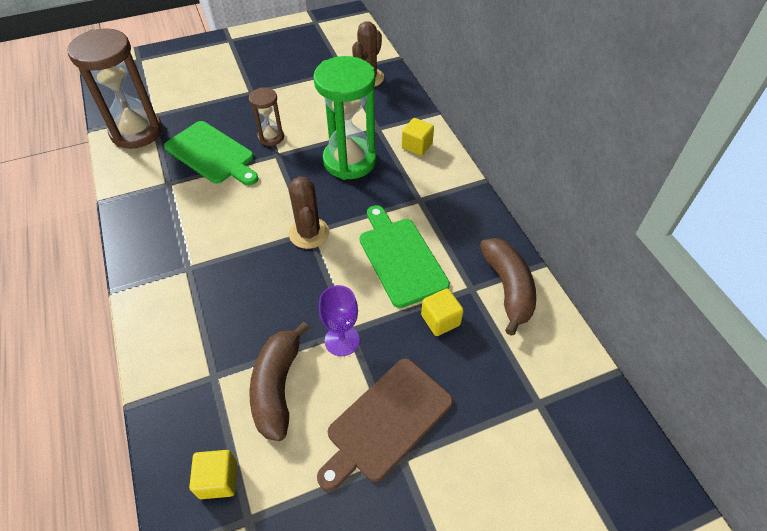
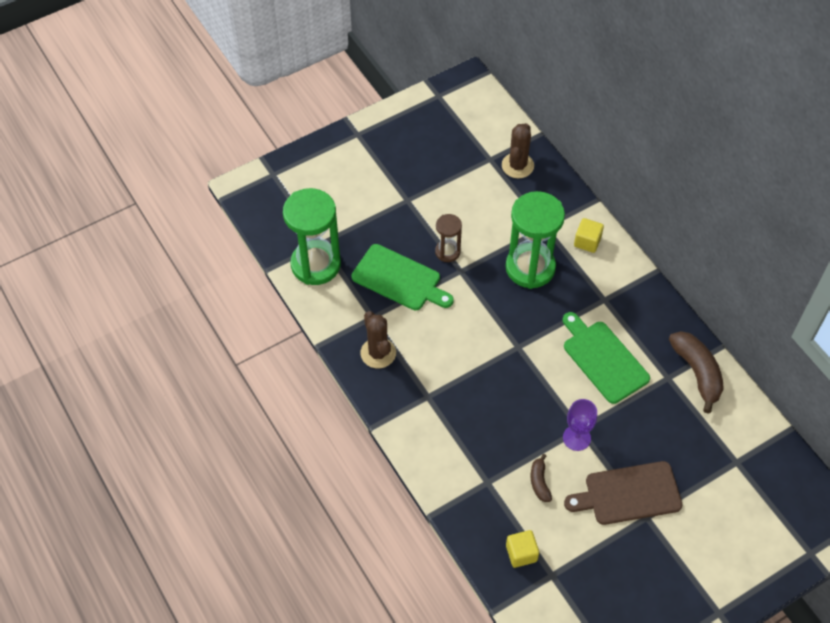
camera: 10 degrees left, 5 degrees up
brown hourglass [67,28,162,149] -> green hourglass [283,188,341,285]
brown banana [249,322,310,441] -> brown banana [531,454,552,502], size x0.53
brown cactus [289,176,329,249] -> brown cactus moved to [360,311,396,368]
brown cutting board [317,359,453,491] -> brown cutting board turned 45 degrees clockwise [564,461,683,525]
yellow cube [421,288,464,336] -> none

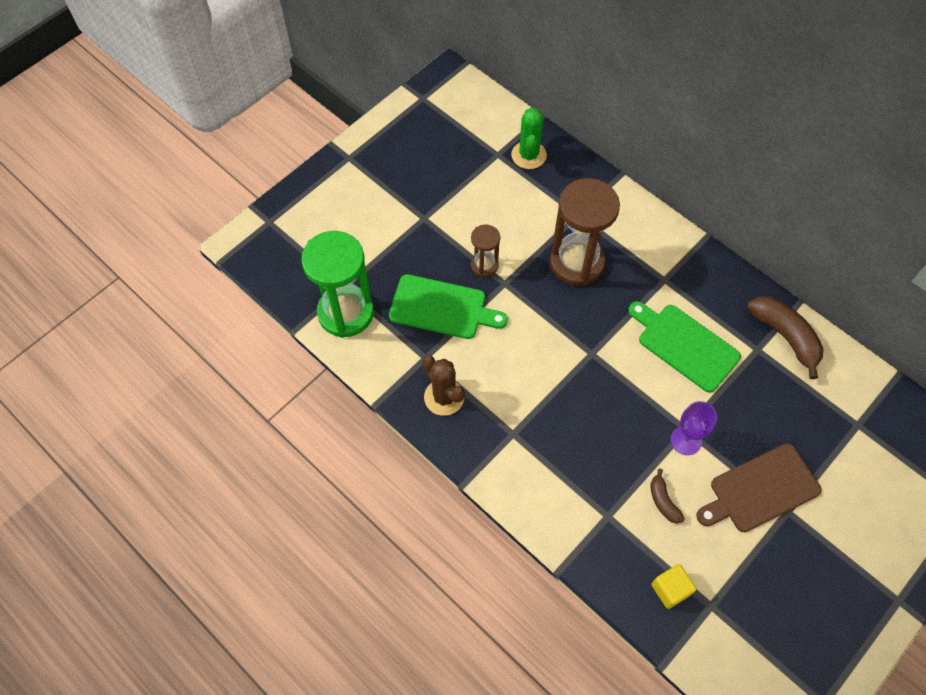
camera: 15 degrees left, 5 degrees up
brown cactus [502,123,534,178] -> green cactus [511,107,547,169]
green hourglass [506,191,565,289] -> brown hourglass [550,178,620,286]
yellow cube [574,218,604,253] -> none

